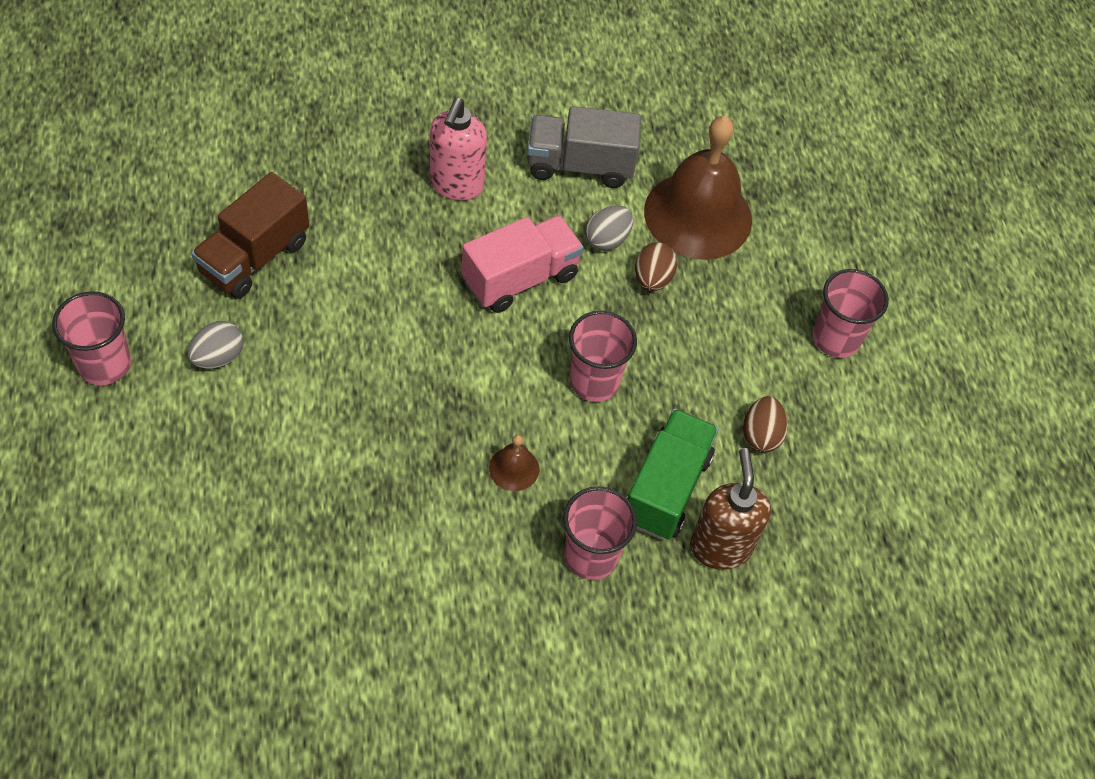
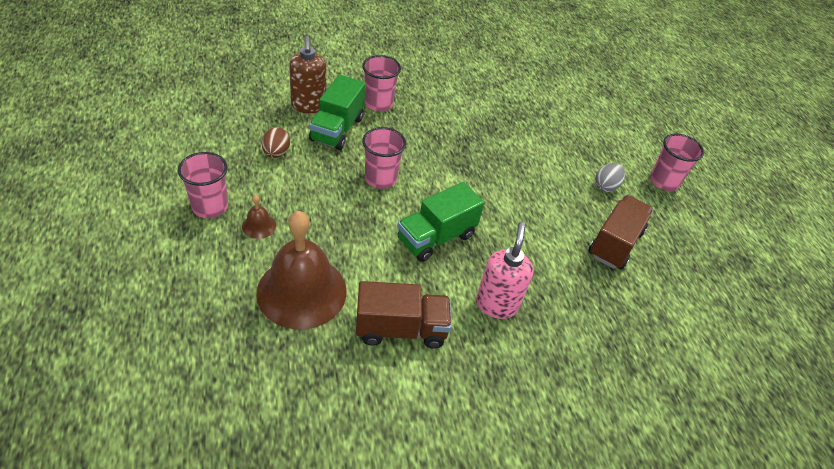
camera: 175 degrees right, 10 degrees down
pink truck [461,215,584,313] -> green truck [397,182,484,262]
brown bell [489,435,539,491] -> brown bell moved to [242,195,276,239]
grey truck [527,106,641,188] -> brown truck [356,281,452,349]
grey egg [585,205,633,251] -> none
brown egg [635,242,677,291] -> none

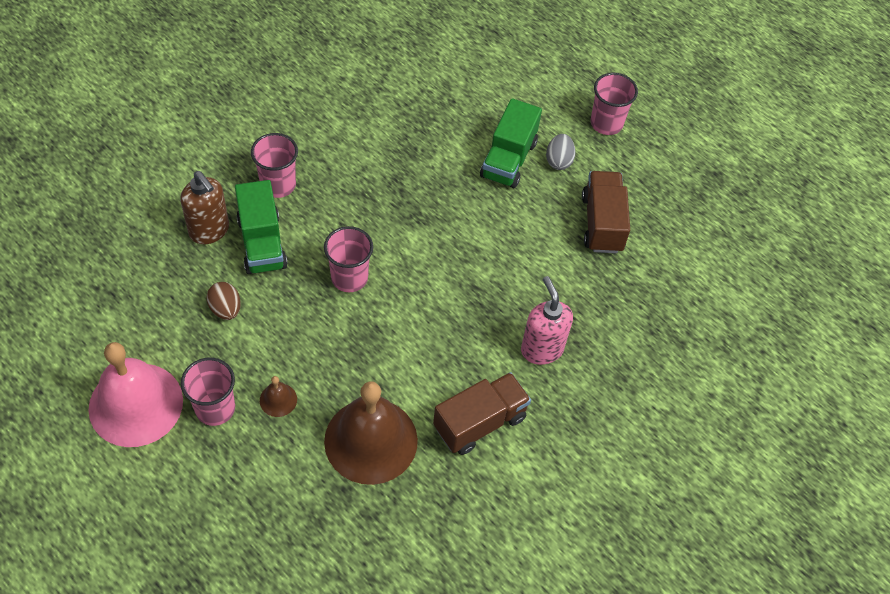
camera: 30 degrees left, 10 degrees up
green truck [397,182,484,262] -> green truck moved to [480,98,542,188]
none -> pink bell [88,342,183,447]

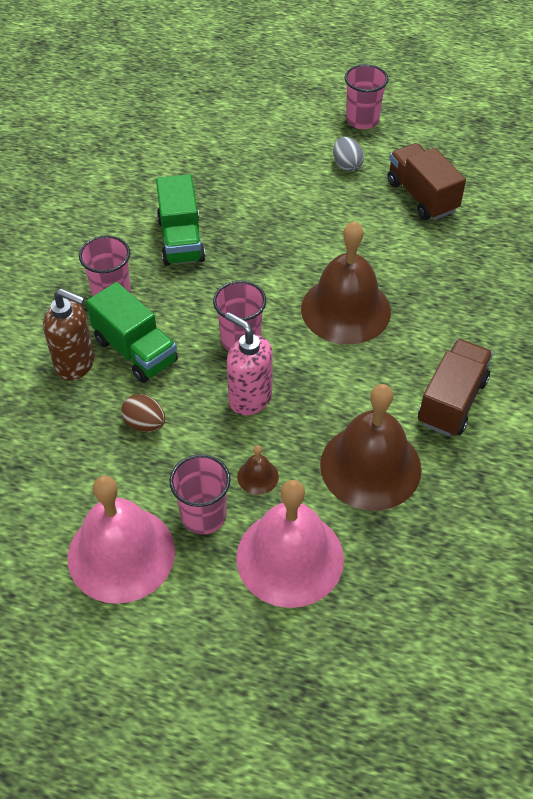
camera: 25 degrees left, 5 degrees down
green truck [480,98,542,188] -> green truck moved to [156,174,206,266]
pink soap dispenser [521,276,573,365] -> pink soap dispenser moved to [225,312,273,415]
none -> pink bell [236,480,344,608]
none -> brown bell [301,221,391,345]

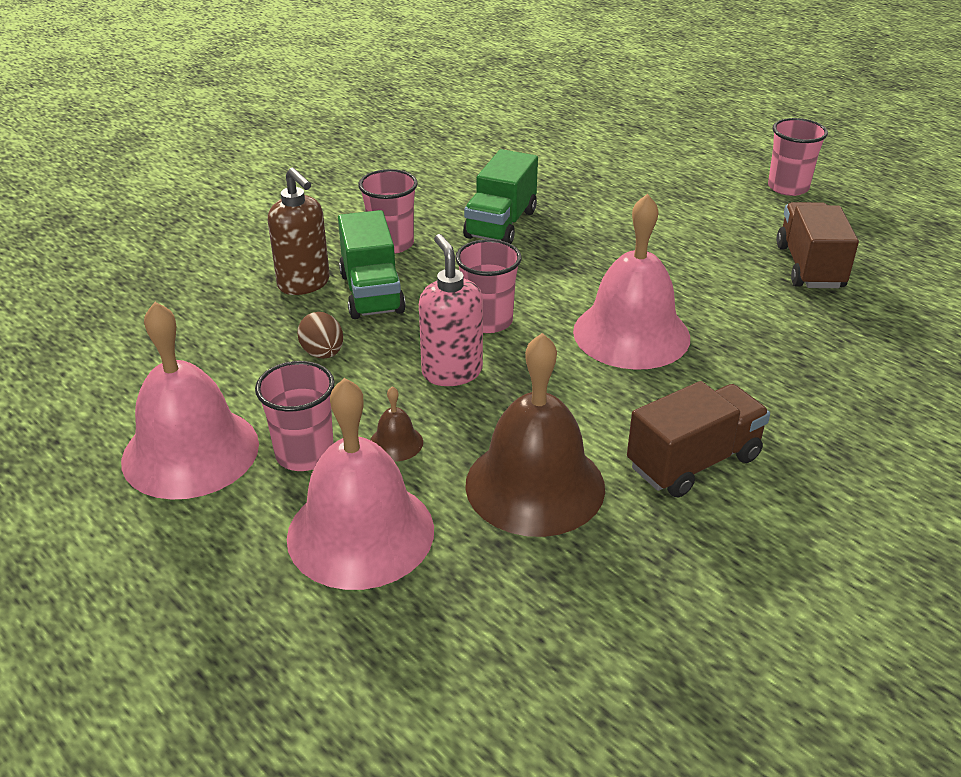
camera: 30 degrees right, 15 degrees down
brown bell [301,221,391,345] -> pink bell [573,194,690,370]
grey egg [333,137,364,172] -> none

